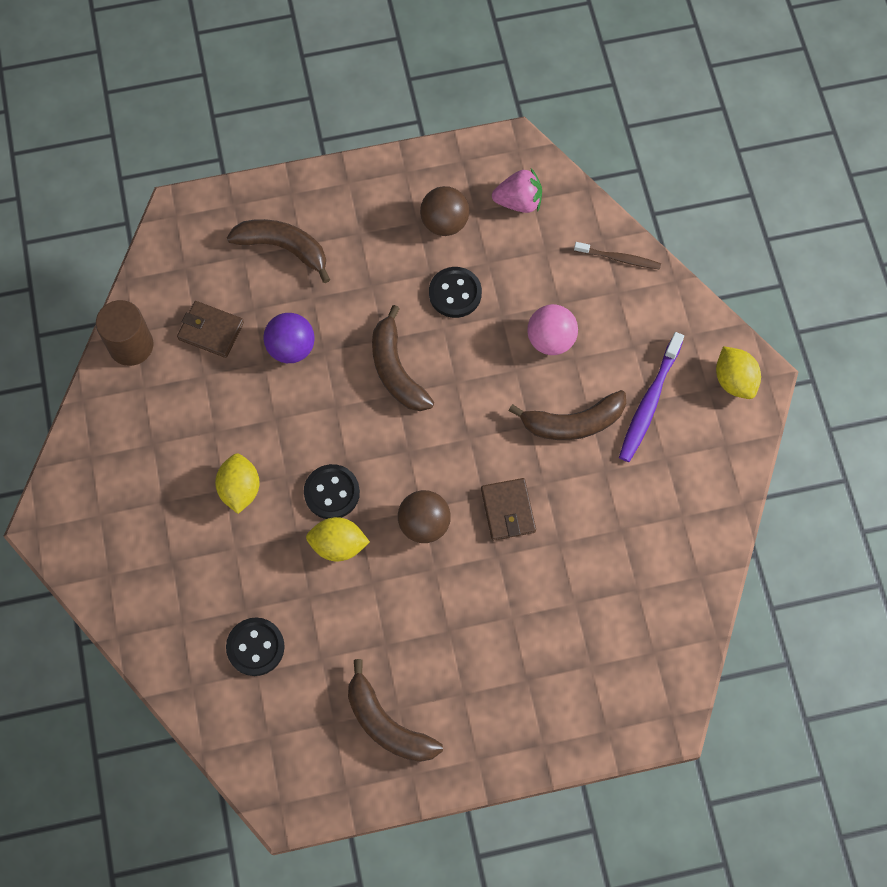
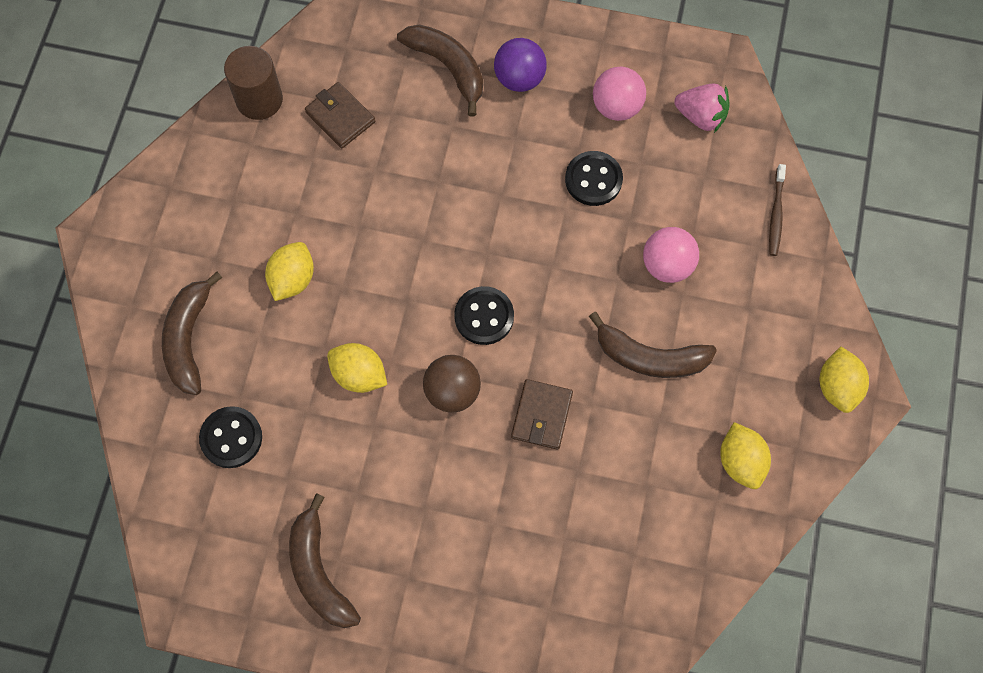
camera: 25 degrees right, 0 degrees up
purple ball [263,313,315,363] -> purple ball moved to [494,38,547,92]
black button [304,464,360,519] -> black button moved to [454,286,514,345]
brown banana [372,305,434,411] -> brown banana moved to [162,272,222,395]
brown ball [420,186,469,236] -> pink ball [593,67,646,121]
brown toothbrush [574,242,661,270] -> brown toothbrush turned 60 degrees clockwise [769,164,786,256]
purple toothbrush [619,332,684,462] -> none
none -> yellow lemon [720,422,771,489]

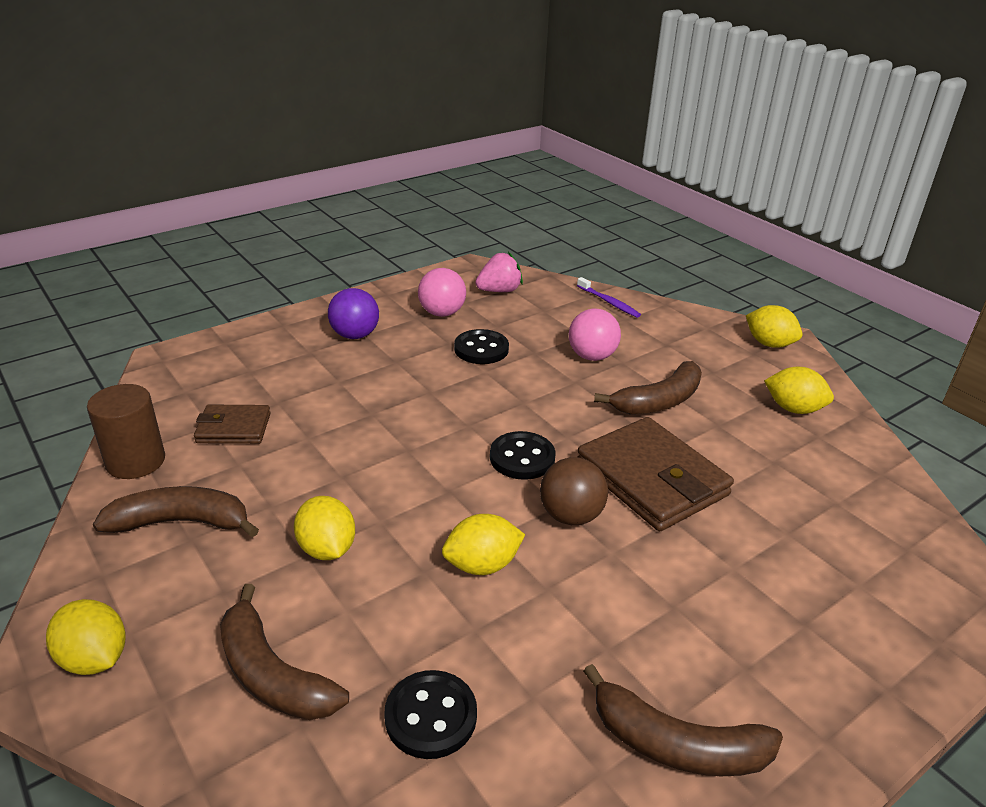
camera: 50 degrees left, 35 degrees down
brown banana [397,25,483,117] -> brown banana moved to [93,486,259,537]
brown wallet [511,379,573,450] -> brown wallet [577,417,734,531], size x1.82
brown toothbrush [769,164,786,256] -> purple toothbrush [577,277,641,318]
none -> yellow lemon [46,599,126,675]

